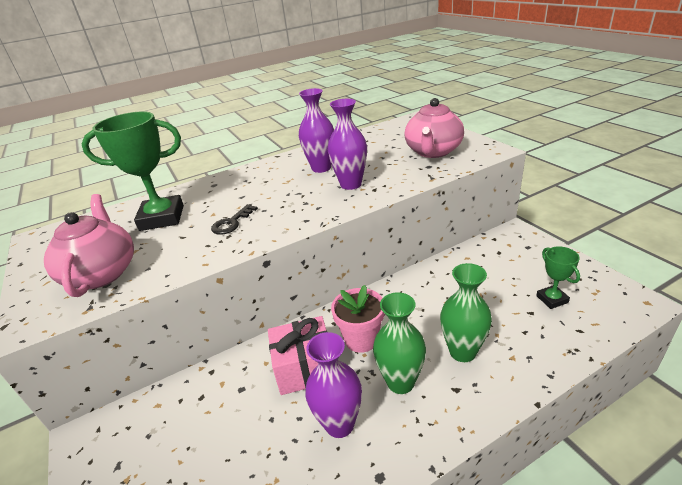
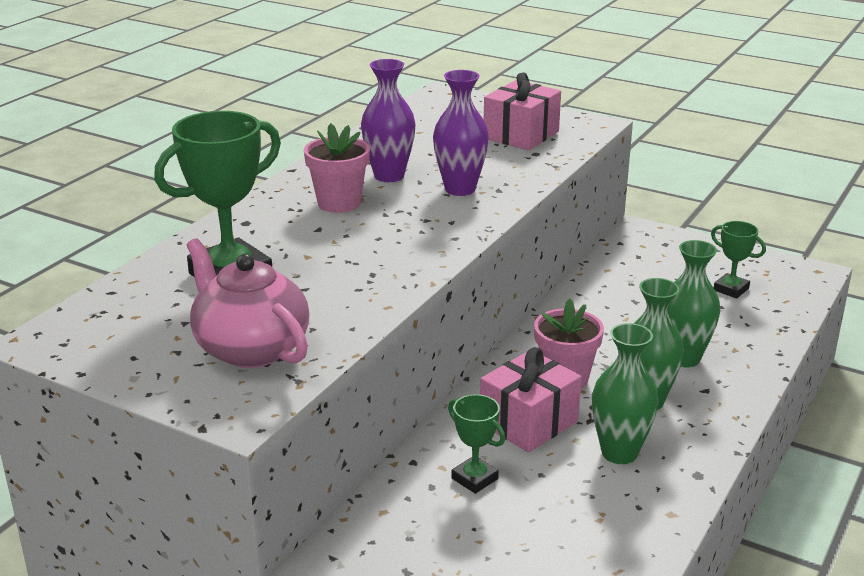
camera: 35 degrees left, 5 degrees down
black key [211,204,258,235] -> none
purple vase [305,332,362,438] -> green vase [592,323,659,464]
pink teapot [404,98,464,158] -> pink gift [484,72,561,150]
none -> pink flower pot [304,123,370,213]
none -> green trophy [448,394,505,494]

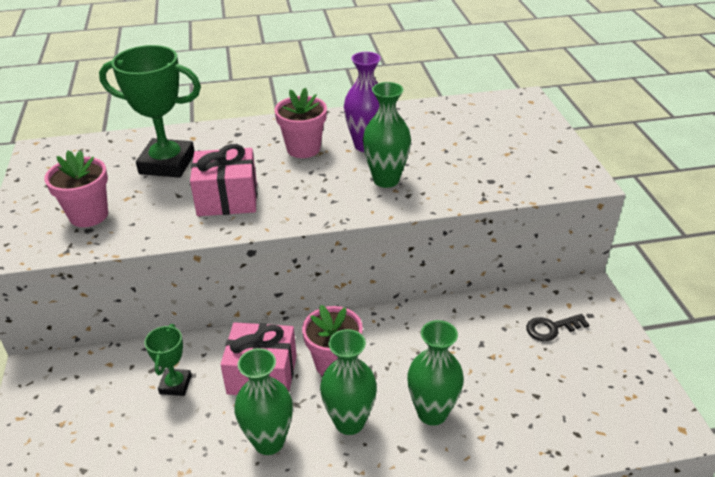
camera: 50 degrees right, 10 degrees up
pink teapot [187,238,310,368] -> pink flower pot [44,150,108,227]
purple vase [433,70,489,196] -> green vase [363,82,411,188]
pink gift [484,72,561,150] -> pink gift moved to [190,144,257,216]
green trophy [711,221,766,299] -> none
none -> black key [526,314,589,341]

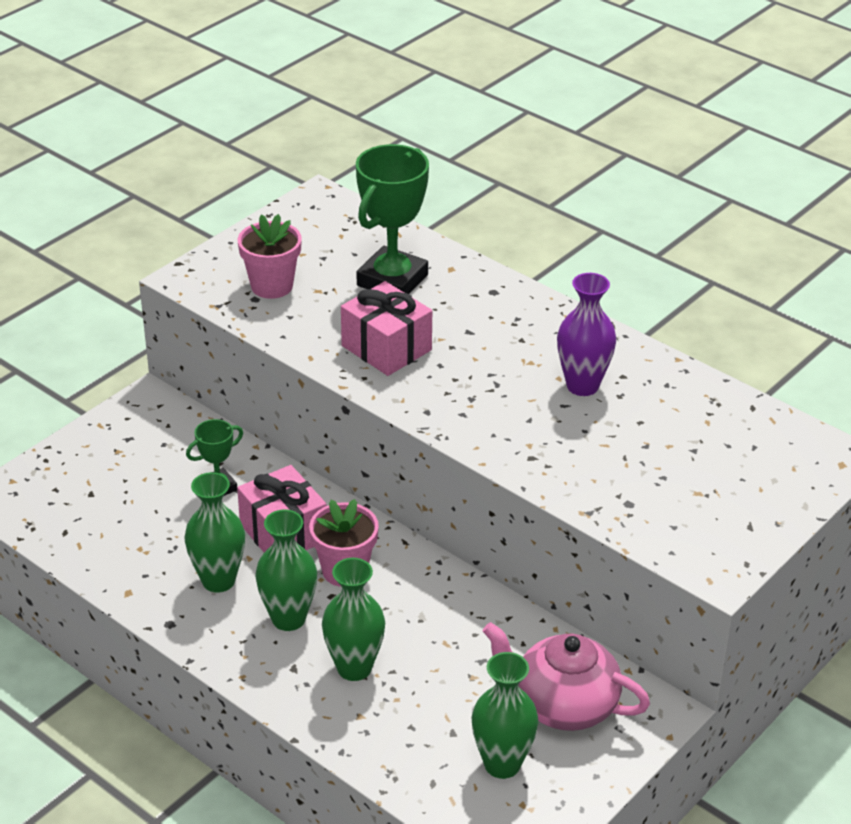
camera: 50 degrees right, 0 degrees up
green trophy [99,45,201,178] -> green trophy turned 60 degrees clockwise [356,144,429,294]
pink flower pot [274,88,327,158] -> none
green vase [363,82,411,188] -> green vase moved to [472,652,539,779]
black key [526,314,589,341] -> pink teapot [483,622,650,731]

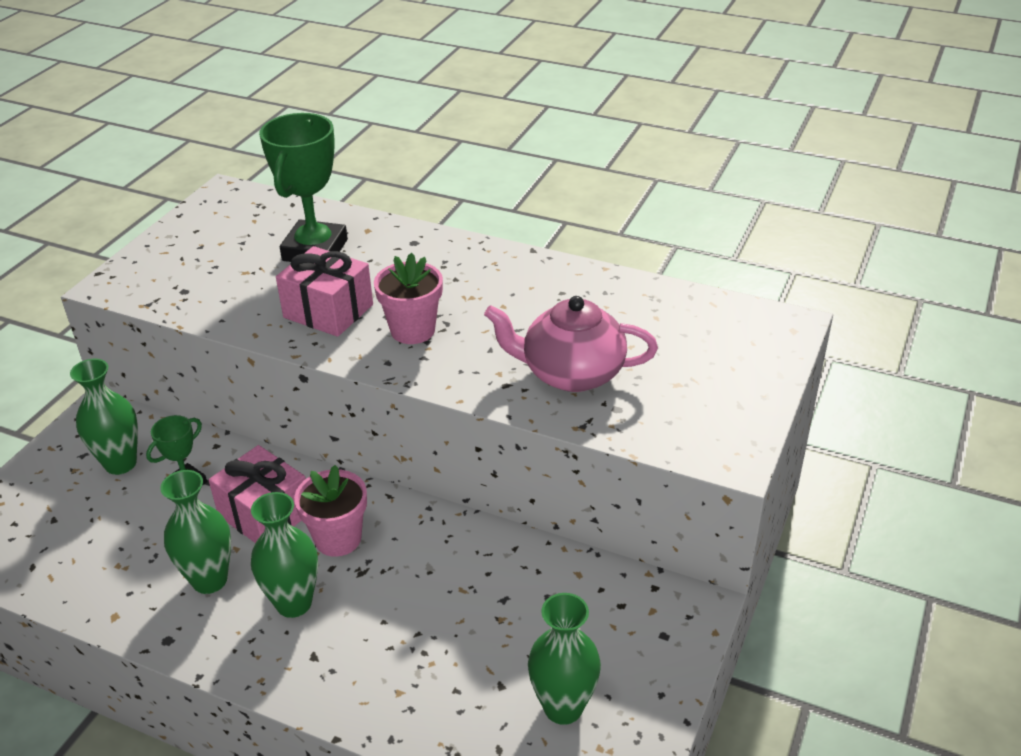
camera: 15 degrees left, 0 degrees up
pink flower pot [238,214,302,299] -> pink flower pot moved to [374,253,443,344]
green vase [322,558,385,681] -> green vase moved to [70,359,138,475]
pink teapot [483,622,650,731] -> pink teapot moved to [484,296,658,392]
purple vase [557,273,616,396] -> none

